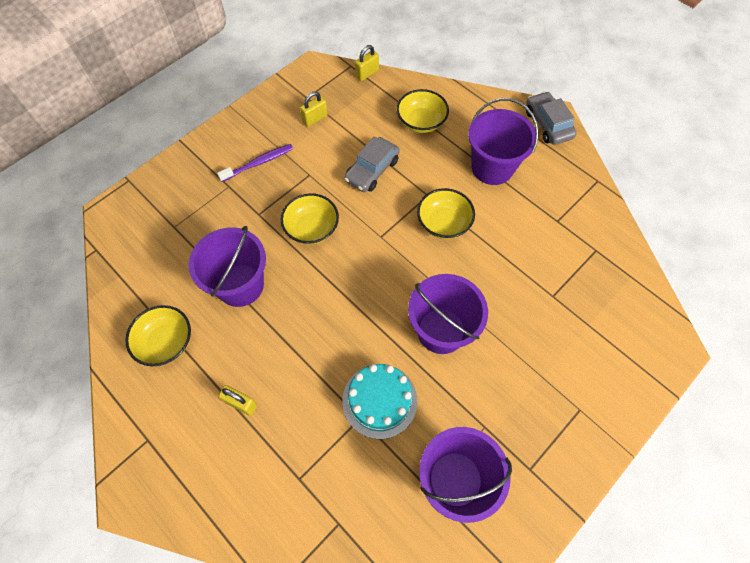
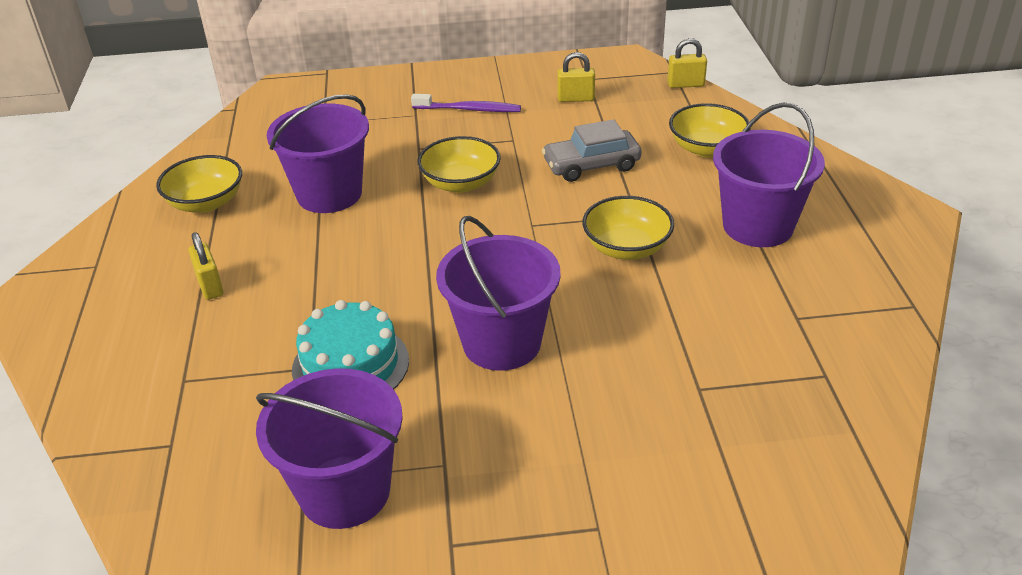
camera: 40 degrees right, 25 degrees down
grey car [526,91,577,145] -> none

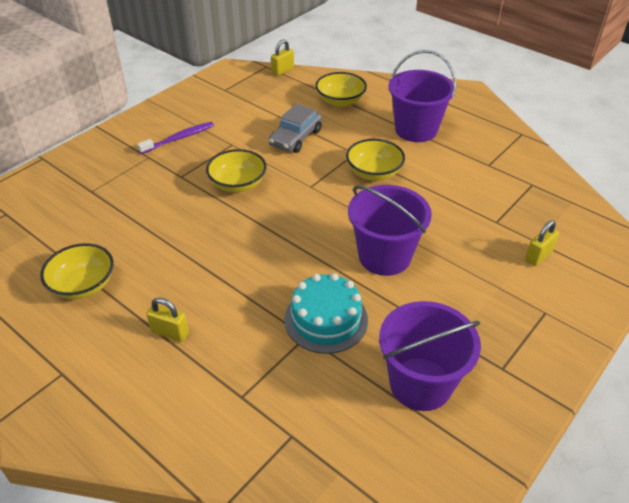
camera: 45 degrees left, 5 degrees up
purple bucket [267,94,369,213] -> none
yellow padlock [557,52,595,102] -> yellow padlock moved to [525,220,559,266]

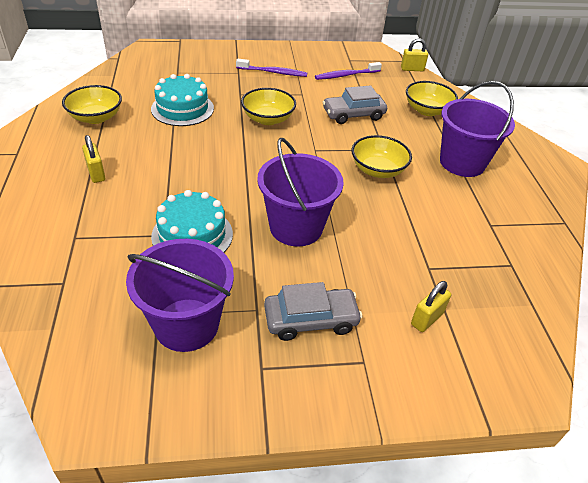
camera: 40 degrees right, 0 degrees up
yellow padlock [525,220,559,266] -> yellow padlock turned 45 degrees counterclockwise [411,281,451,332]
none -> turquoise cake [151,74,214,126]
none -> grey car [264,282,362,341]
none -> purple toothbrush [315,62,382,80]

